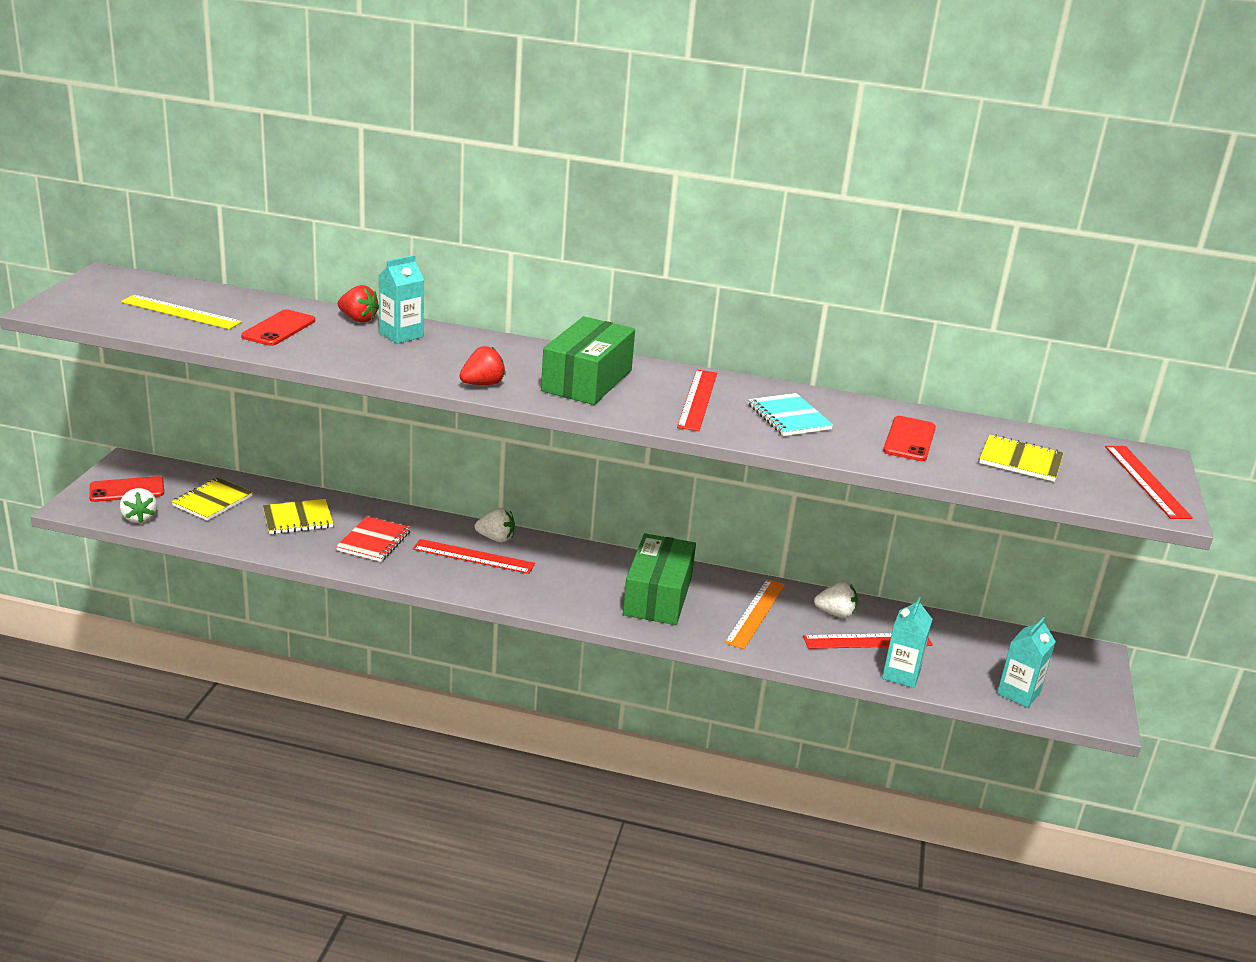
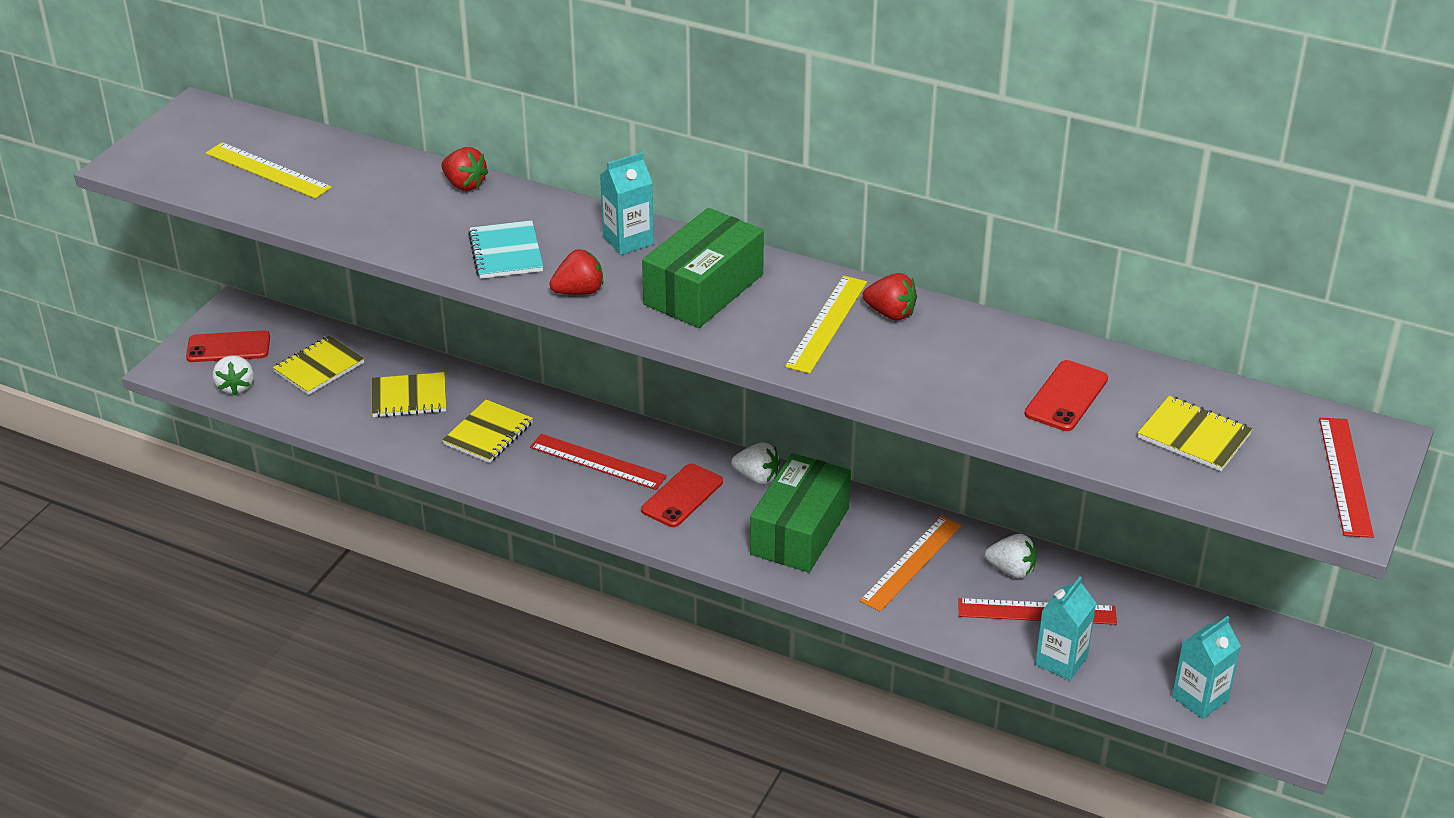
camera: 15 degrees right, 10 degrees up
red phone [241,309,315,346] -> red phone moved to [641,463,723,527]
red notebook [336,516,411,562] -> yellow notebook [442,399,533,463]
turquoise carton [379,255,424,344] -> turquoise carton moved to [600,152,654,255]
white strawberry [475,508,515,542] -> white strawberry moved to [731,442,780,485]
red ruler [677,370,717,431] -> yellow ruler [785,276,867,374]
turquoise notebook [748,393,833,436] -> turquoise notebook moved to [468,220,543,279]
none -> red strawberry [863,273,917,321]

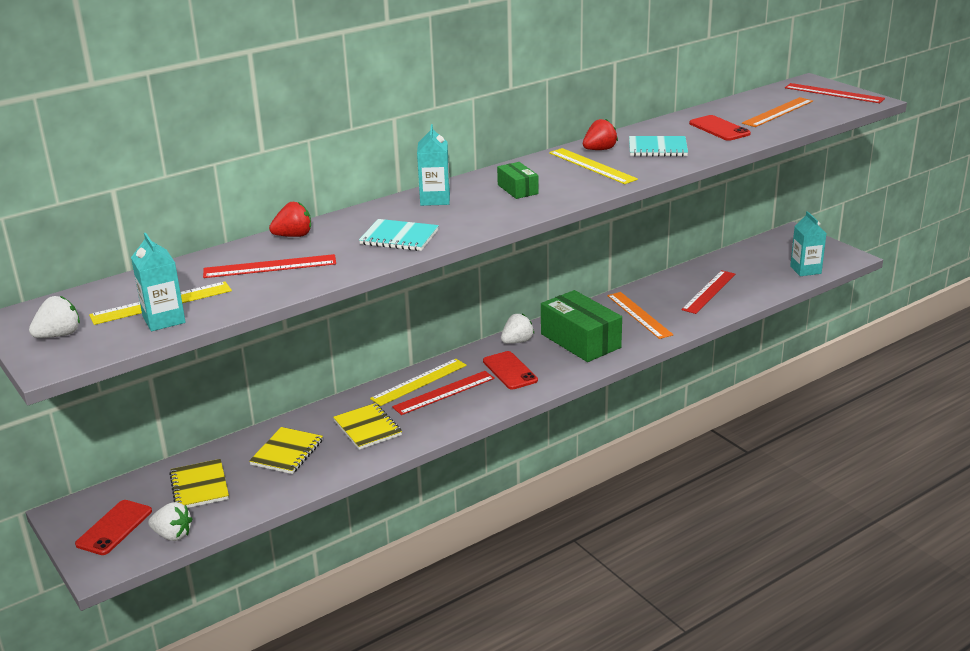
camera: 60 degrees left, 10 degrees down
red strawberry [550,249,603,295] -> none
green box [642,208,764,328] -> green box [497,162,539,199], size x0.51
white strawberry [984,534,1037,579] -> white strawberry moved to [29,296,80,338]
turquoise carton [1035,577,1096,680] -> turquoise carton moved to [131,233,186,331]
yellow notebook [1138,396,1252,471] -> orange ruler [742,97,813,127]
none -> red ruler [203,254,336,278]
none -> yellow ruler [370,359,467,406]
none -> turquoise notebook [629,136,688,157]

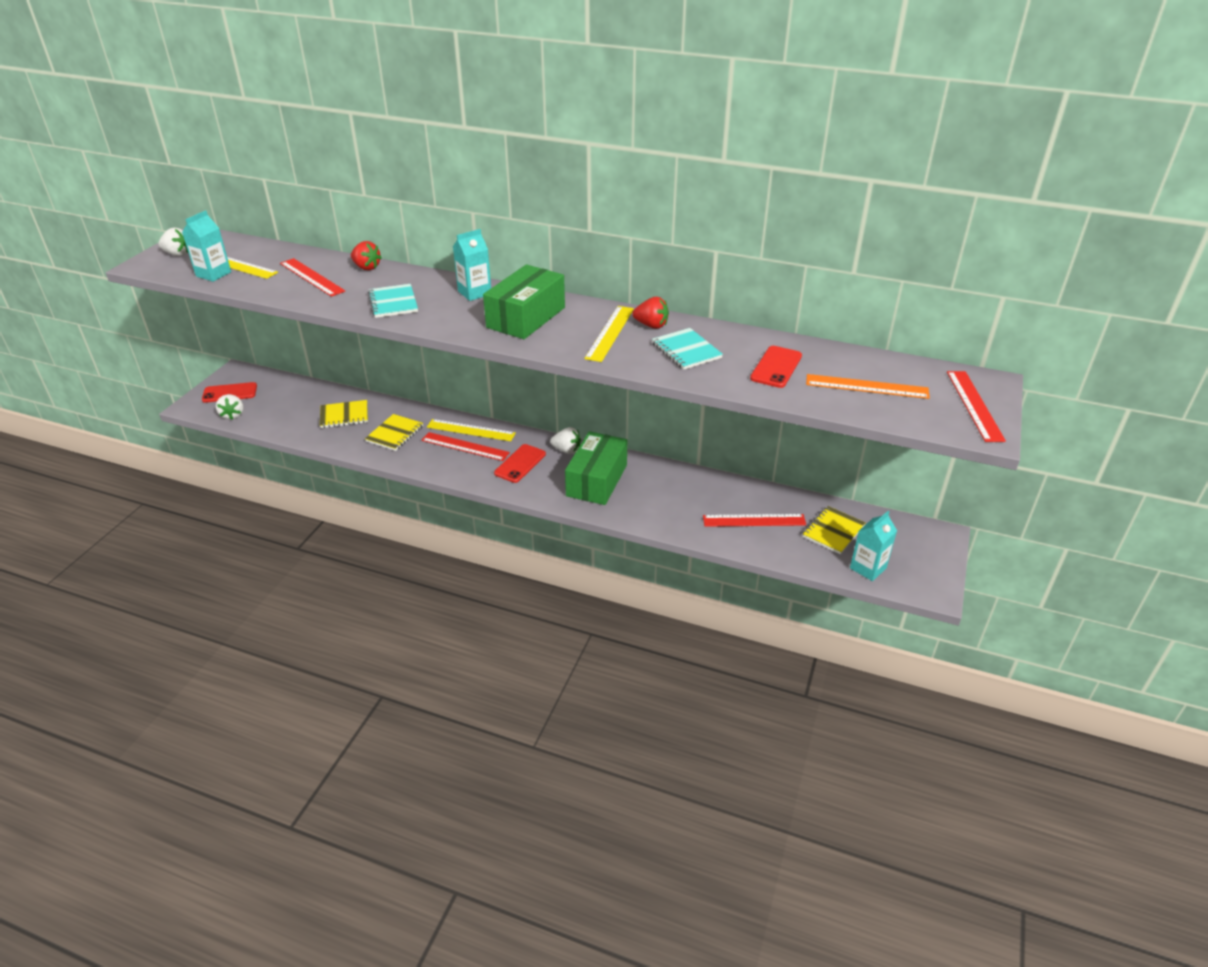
camera: 55 degrees right, 10 degrees up
yellow notebook [169,459,229,508] -> yellow notebook moved to [803,506,866,554]
green box [497,162,539,199] -> green box [483,264,565,339], size x1.97
orange ruler [607,292,673,339] -> none

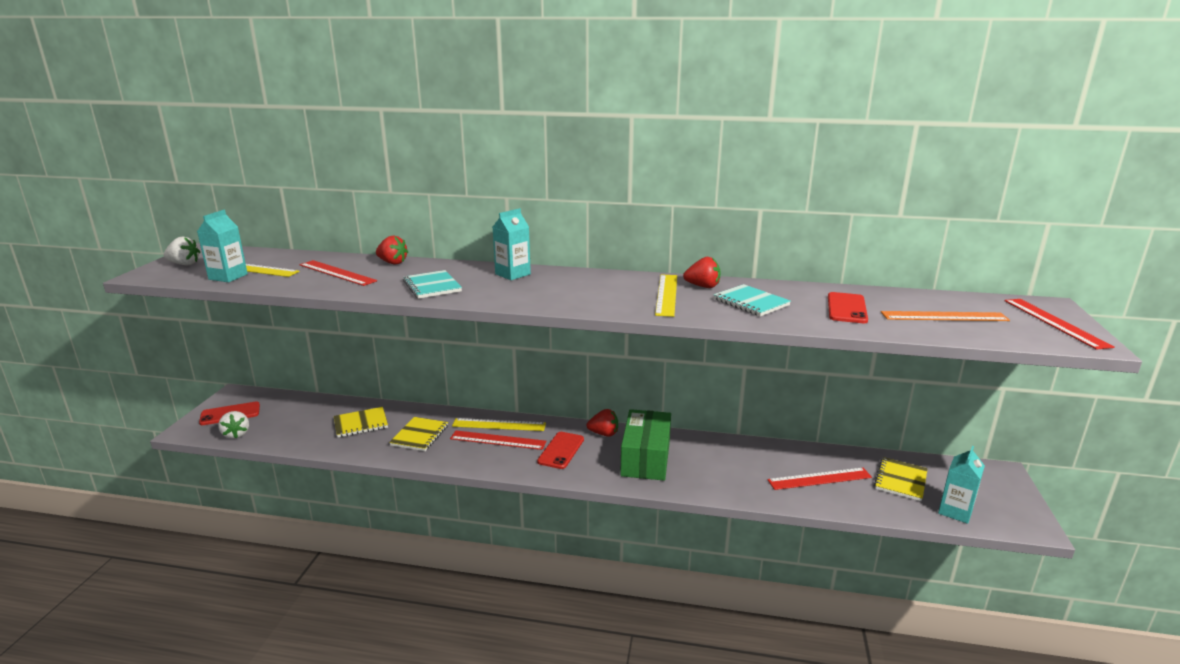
camera: 10 degrees left, 15 degrees down
green box [483,264,565,339] -> none
white strawberry [550,427,581,454] -> red strawberry [587,409,618,437]

